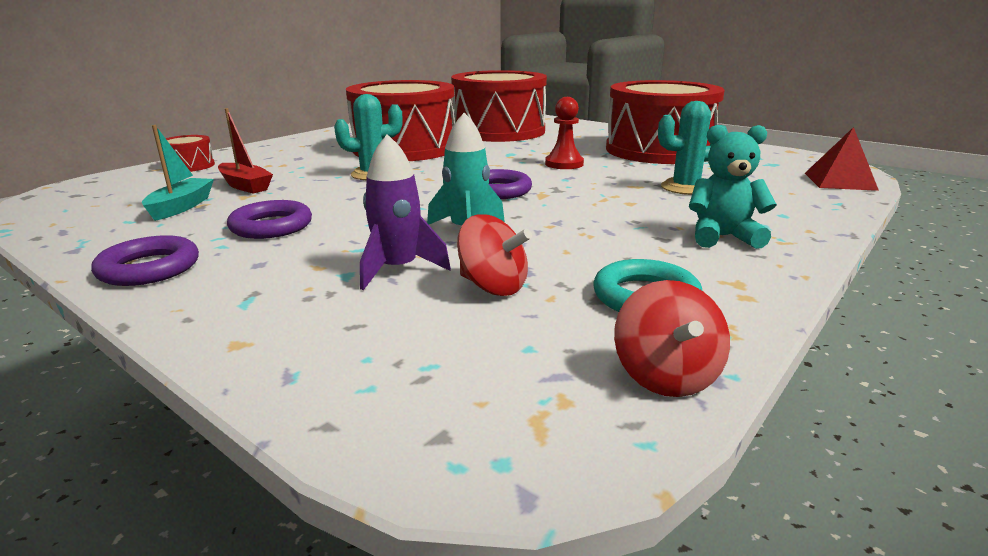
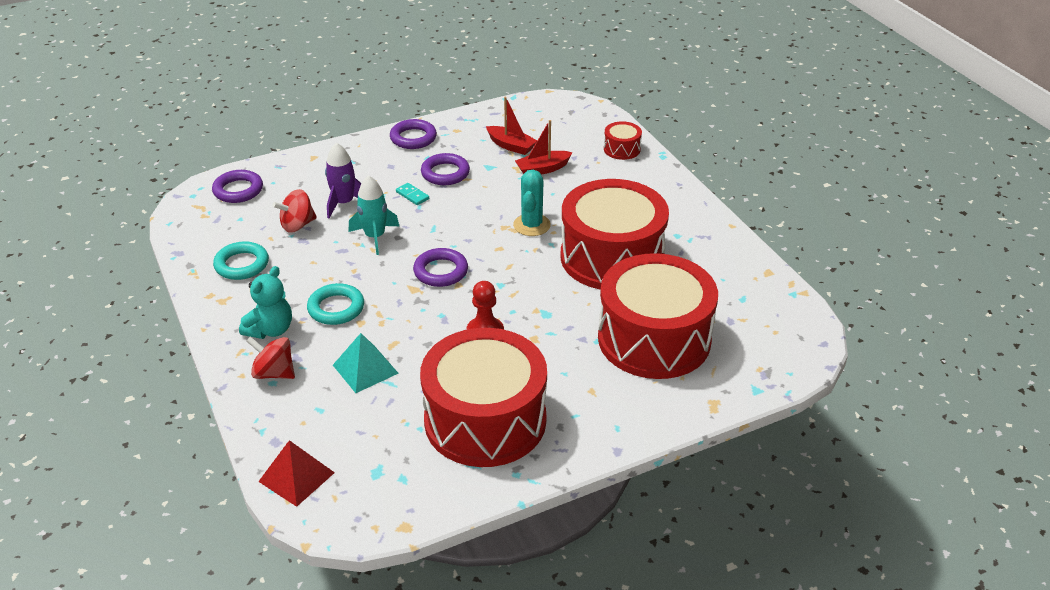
camera: 115 degrees right, 15 degrees up
turquoise boat [142,125,214,221] -> red boat [486,97,537,155]
red spinning top [614,280,730,397] -> red spinning top moved to [246,336,295,379]
turquoise cactus [658,101,728,195] -> turquoise pyramid [333,333,399,393]
none -> purple ring [212,170,263,203]
none -> turquoise ring [307,283,364,325]
none -> turquoise domino [396,183,429,205]

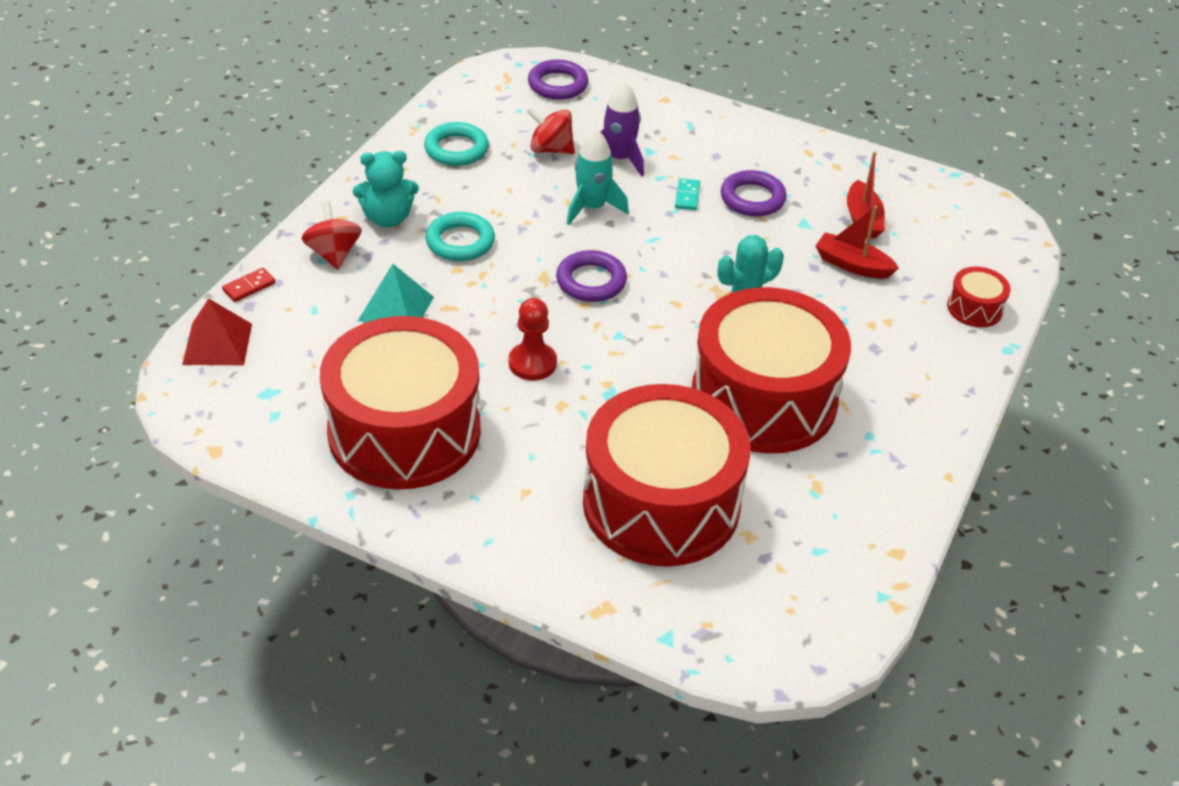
camera: 50 degrees right, 5 degrees up
purple ring [390,119,437,149] -> none
none -> red domino [222,268,276,302]

